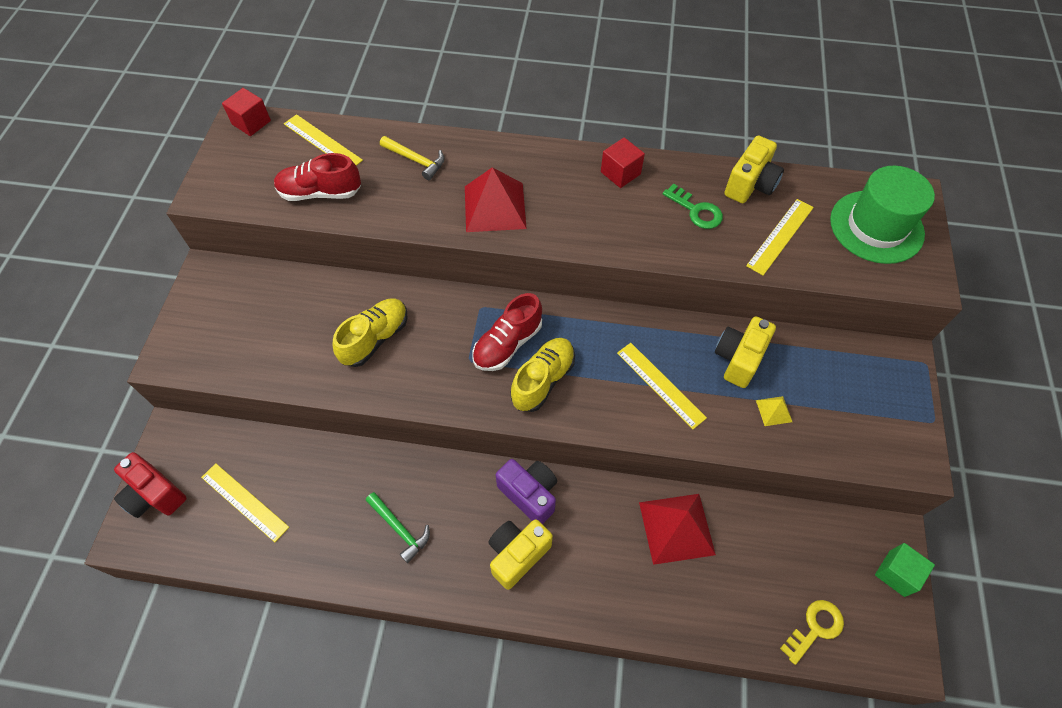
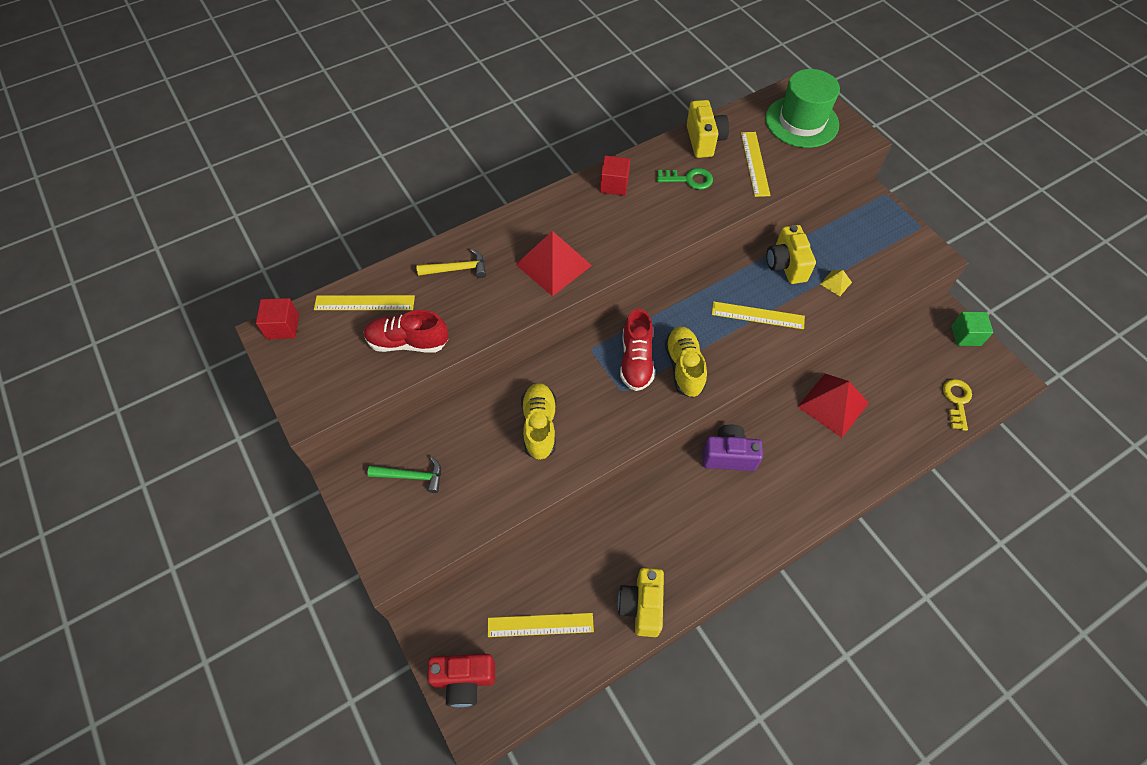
camera: 40 degrees left, 0 degrees up
red shoe [274,153,361,201] -> red shoe turned 45 degrees clockwise [364,310,449,353]
green hammer [366,492,430,563] -> green hammer moved to [368,457,441,493]
yellow camera [489,519,553,590] -> yellow camera moved to [618,568,664,637]

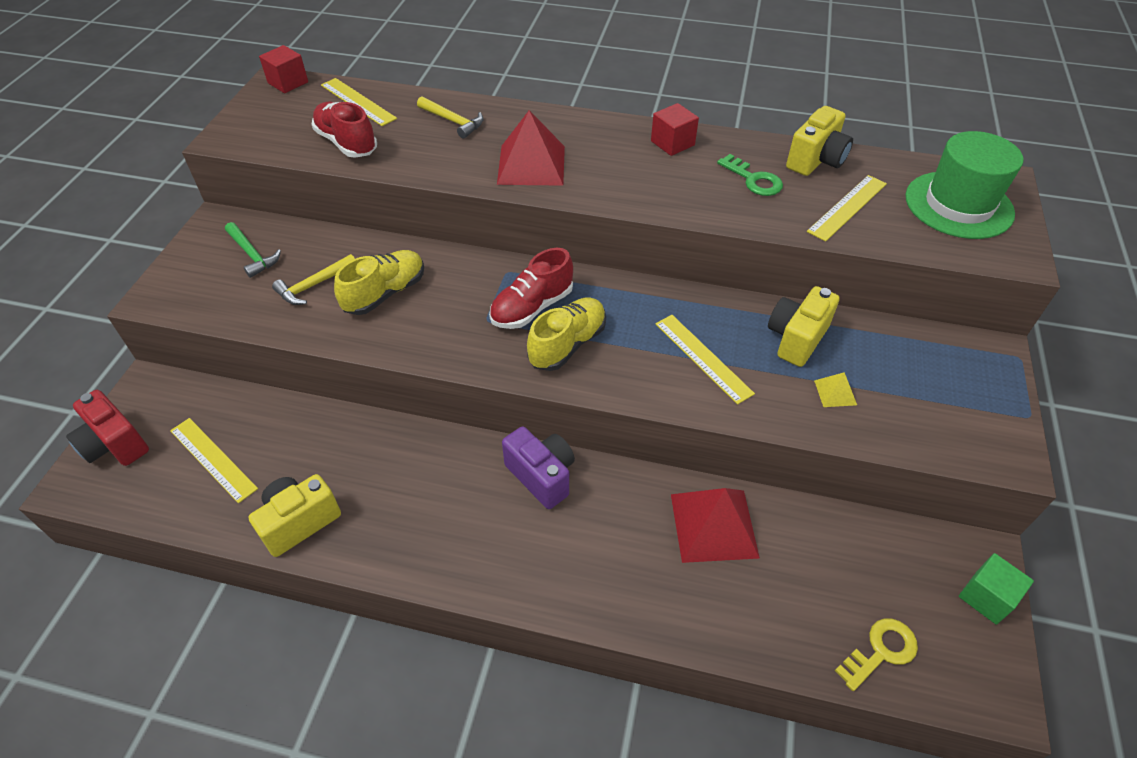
camera: 45 degrees right, 10 degrees down
none -> yellow hammer [272,254,355,305]

